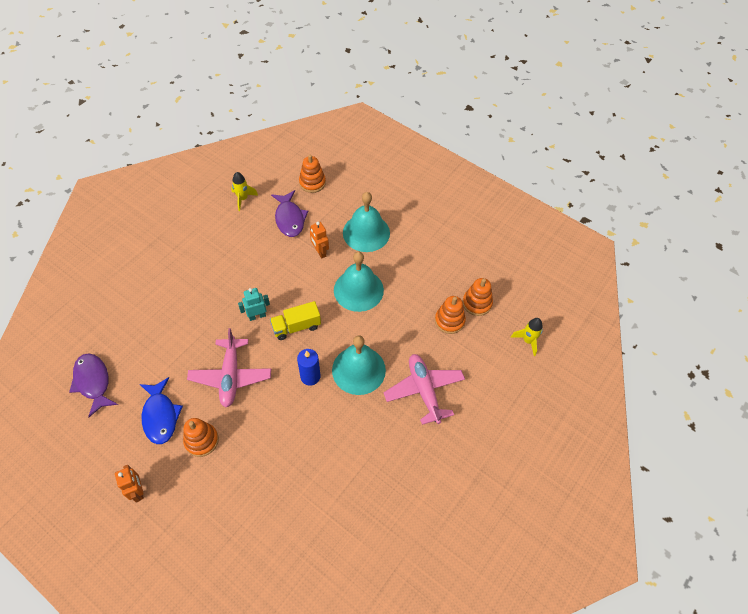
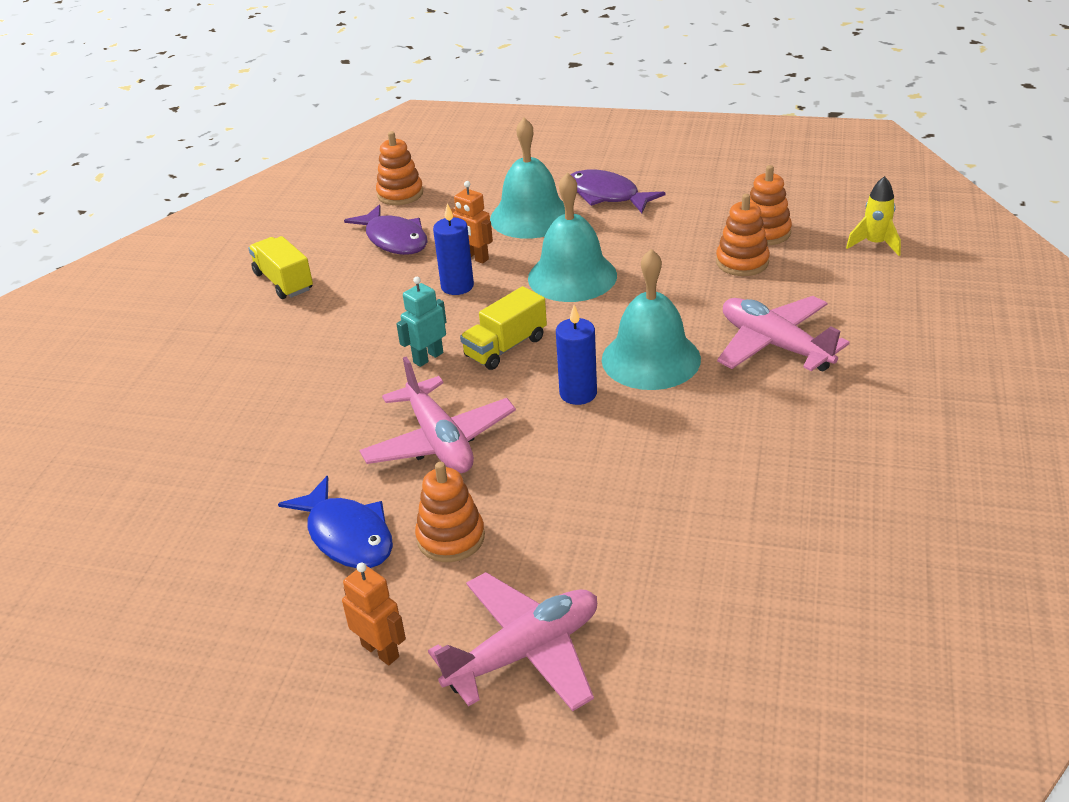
camera: 20 degrees left, 20 degrees down
purple fish [69,353,118,417] -> purple fish moved to [571,169,666,213]
yellow rocket [231,172,258,211] -> none
none -> yellow truck [248,236,313,299]
none -> pink plane [428,572,597,711]
none -> blue candle [433,203,474,295]

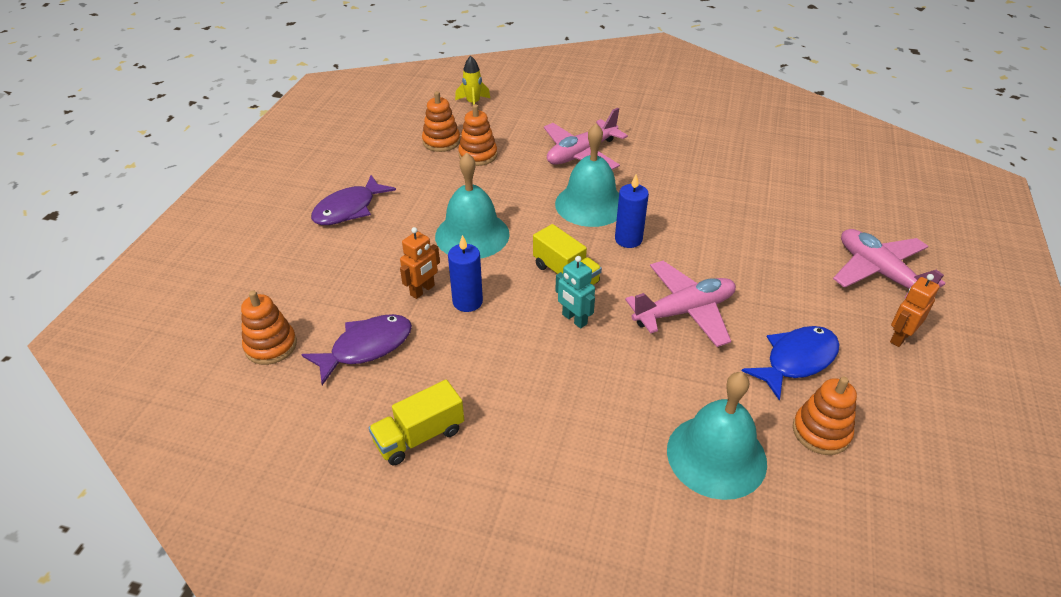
camera: 90 degrees left, 5 degrees up
orange stacking toy [415,462,485,562] -> orange stacking toy moved to [793,377,857,455]
turquoise bell [490,118,565,239] -> turquoise bell moved to [667,372,767,500]

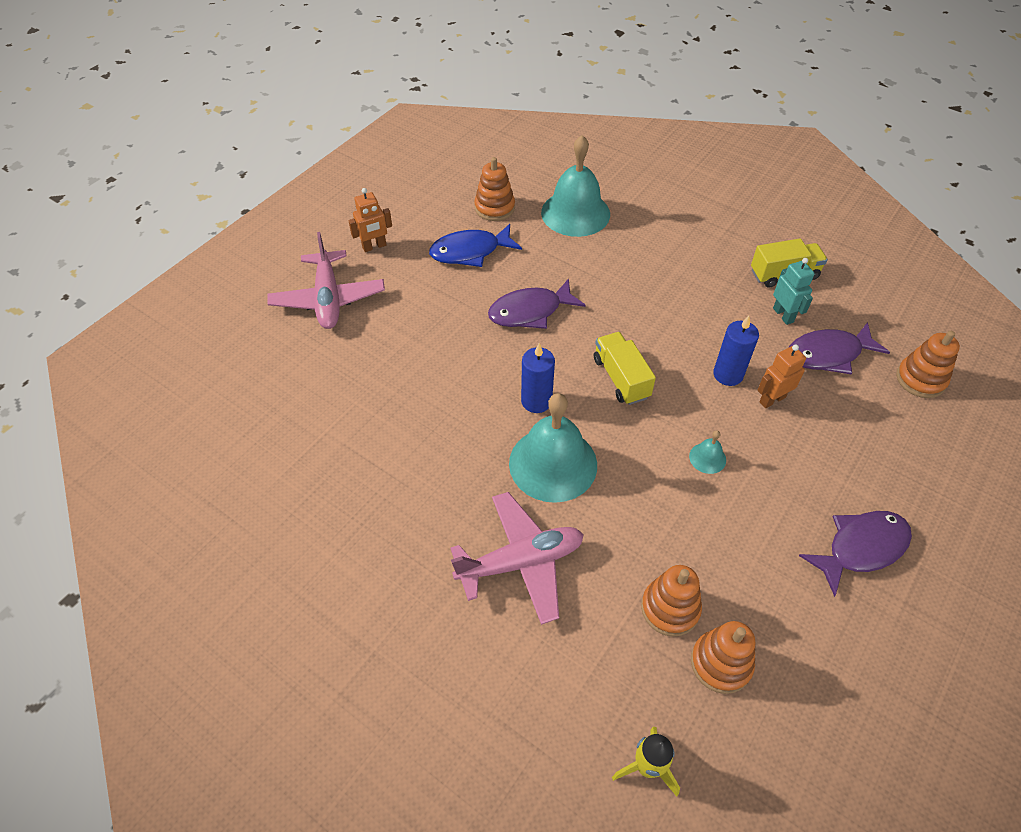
camera: 160 degrees left, 10 degrees up
turquoise bell [435,153,510,259] -> turquoise bell [689,430,726,474], size x0.42
turquoise robot [555,256,595,329] -> turquoise robot moved to [773,258,815,325]
pink plane [625,261,736,347] -> purple fish [488,278,586,329]

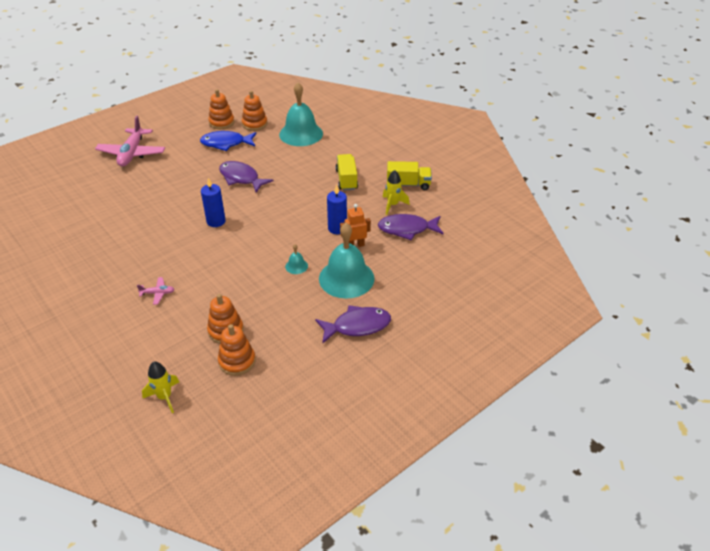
camera: 15 degrees right, 10 degrees down
orange robot [348,188,392,252] -> none
pink plane [450,492,584,625] -> pink plane [137,277,175,305], size x0.44
purple fish [488,278,586,329] -> purple fish turned 45 degrees clockwise [219,161,274,193]
turquoise bell [509,393,597,503] -> turquoise bell moved to [319,223,375,299]
yellow truck [594,332,656,405] -> yellow truck moved to [335,154,358,191]
turquoise robot [773,258,815,325] -> yellow rocket [383,170,410,215]
orange stacking toy [896,331,960,398] -> orange stacking toy moved to [208,89,234,129]

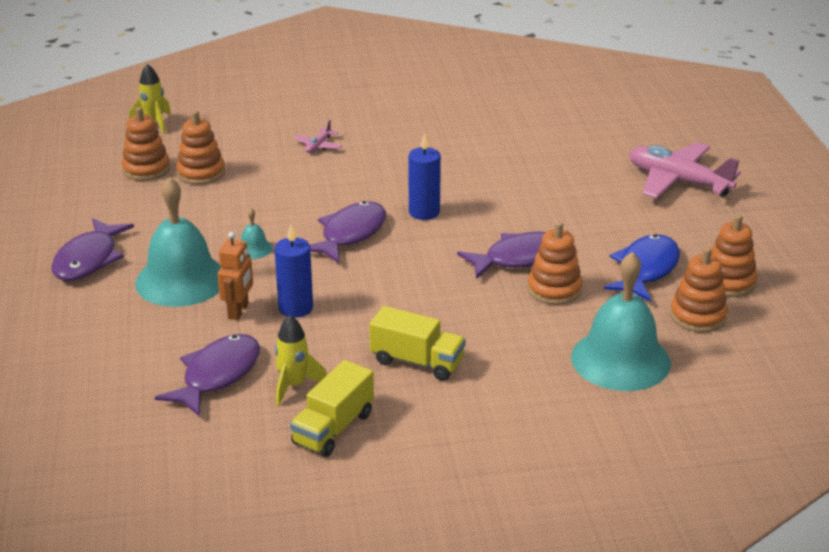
camera: 120 degrees right, 10 degrees down
none -> purple fish [310,201,386,263]
none -> orange stacking toy [528,222,583,305]

